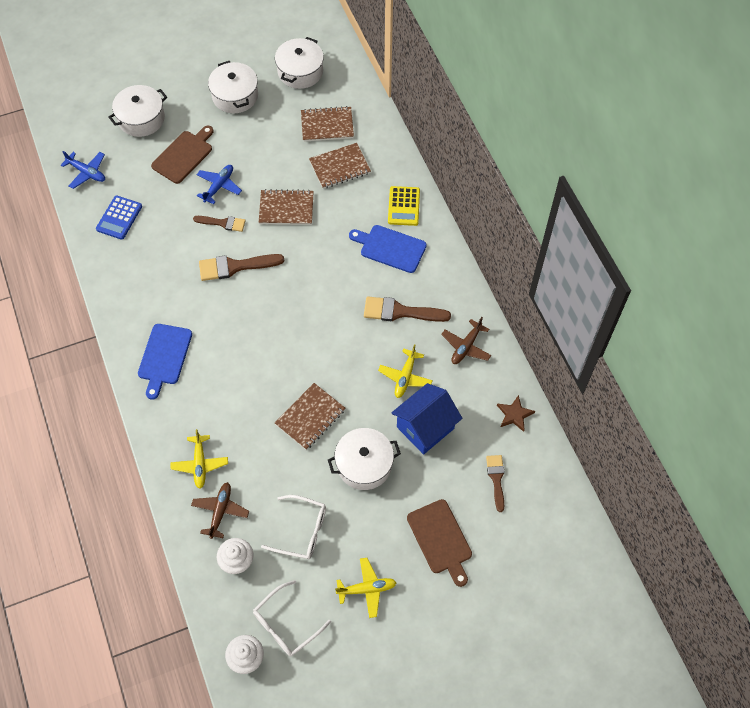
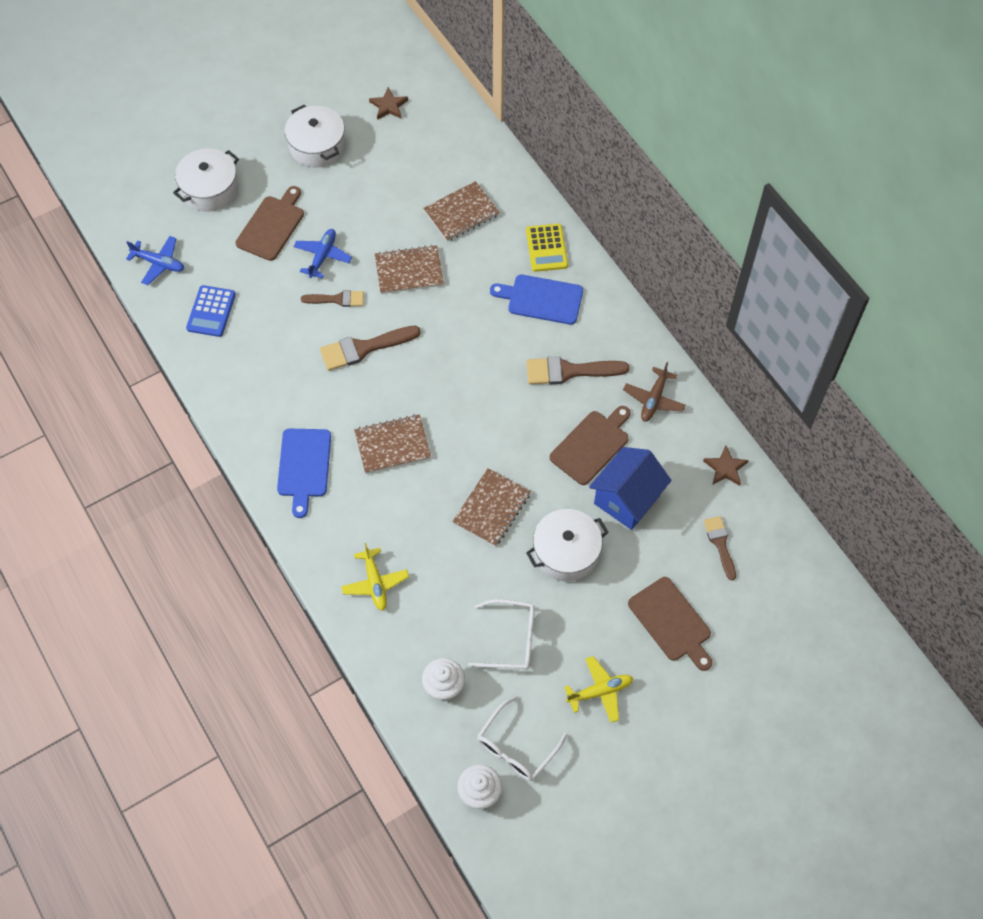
camera: 10 degrees left, 0 degrees up
brown plane [191,482,249,539] -> none
white pot [275,37,324,89] -> brown star [369,87,408,120]
brown notebook [301,106,354,142] -> brown notebook moved to [354,414,431,474]
yellow plane [378,344,433,398] -> brown cutting board [550,406,630,485]

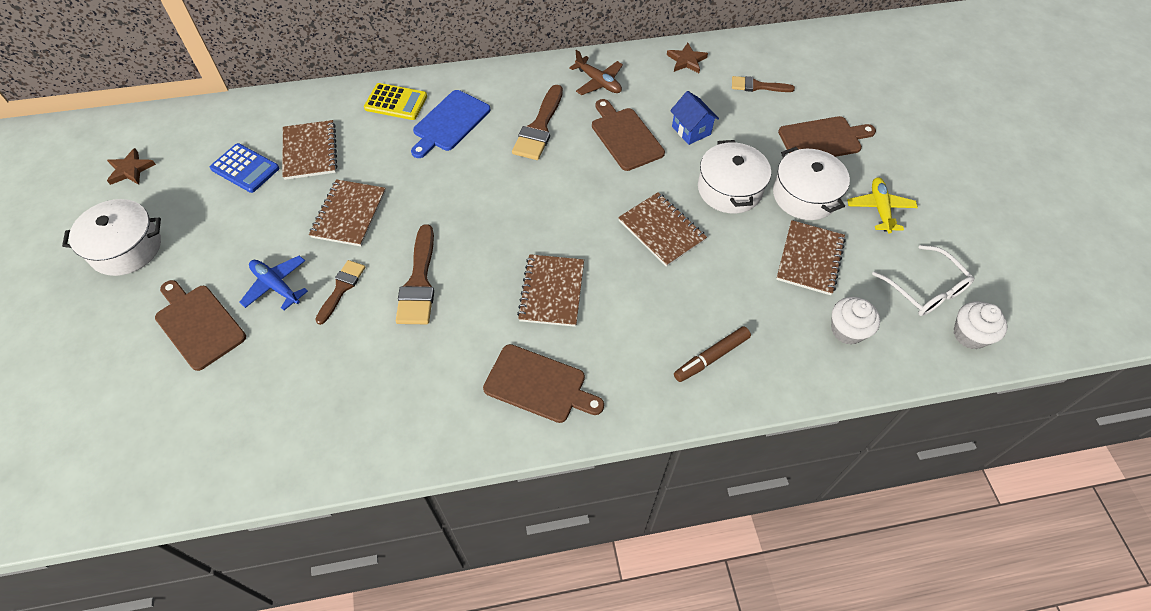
camera: 70 degrees left, 5 degrees down
blue plane [126,236,184,285] -> none
white pot [173,149,239,212] -> white pot moved to [773,147,850,220]
blue calculator [186,285,236,337] -> blue calculator moved to [210,143,279,193]
blue cutting board [277,429,331,518] -> brown cutting board [483,344,604,423]
yellow plane [341,543,409,611] -> brown marker [674,326,751,382]
white glasses [468,599,535,669] -> brown notebook [776,220,846,295]
blue house [589,447,672,530] -> blue house [670,91,719,145], size x0.61

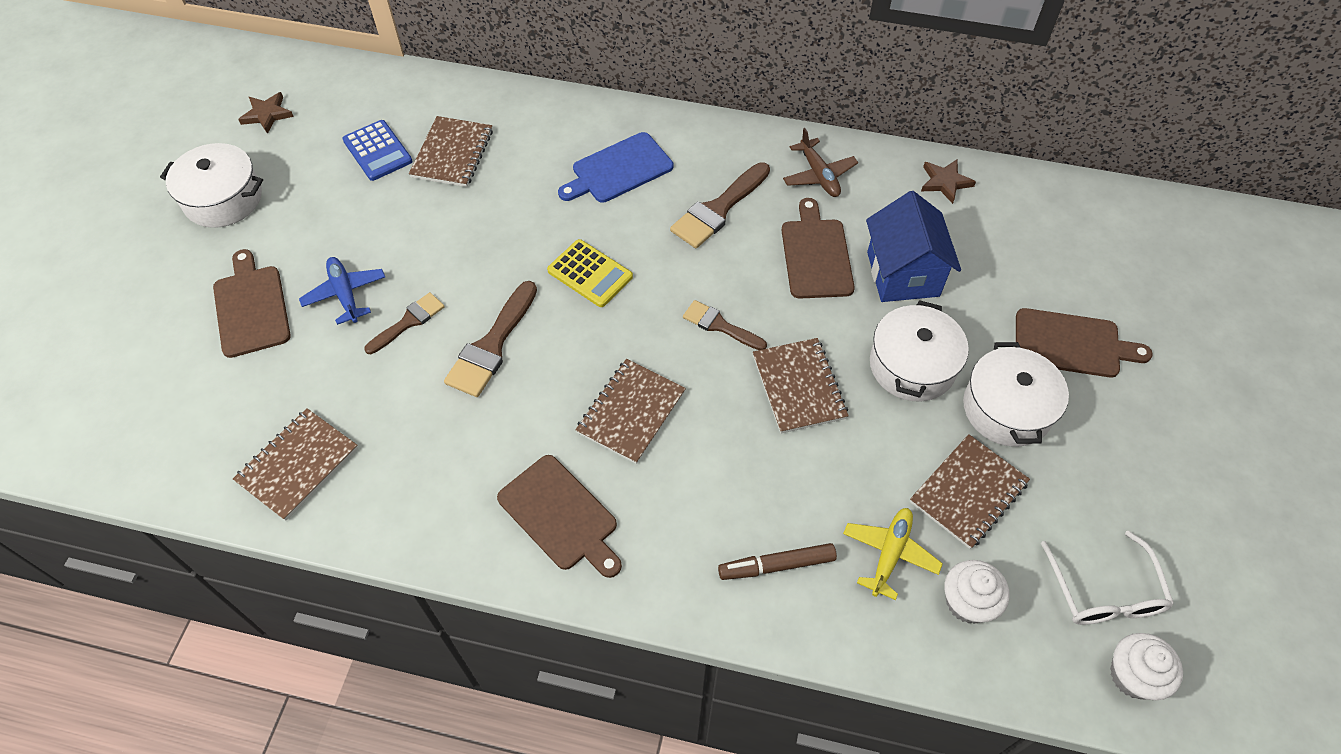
camera: 25 degrees right, 0 degrees up
brown notebook [309,179,386,246] -> brown notebook moved to [233,408,358,521]
yellow calculator [364,83,427,120] -> yellow calculator moved to [547,239,633,307]
blue house [670,91,719,145] -> blue house [866,191,961,302], size x1.63
brown brush [732,76,795,92] -> brown brush moved to [683,300,767,350]
yellow plane [847,178,918,234] -> yellow plane moved to [843,508,943,600]

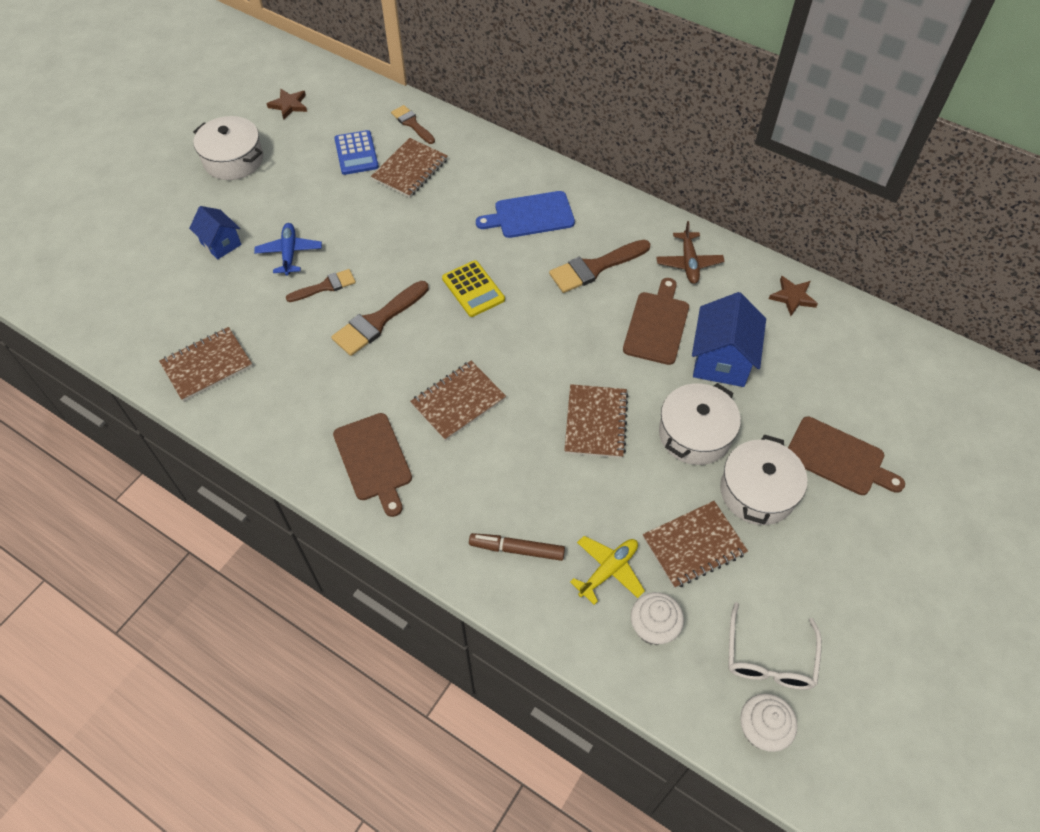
camera: 20 degrees right, 0 degrees up
brown cutting board [213,249,291,358] -> blue house [189,206,241,260]
brown brush [683,300,767,350] -> brown brush moved to [391,105,435,144]

